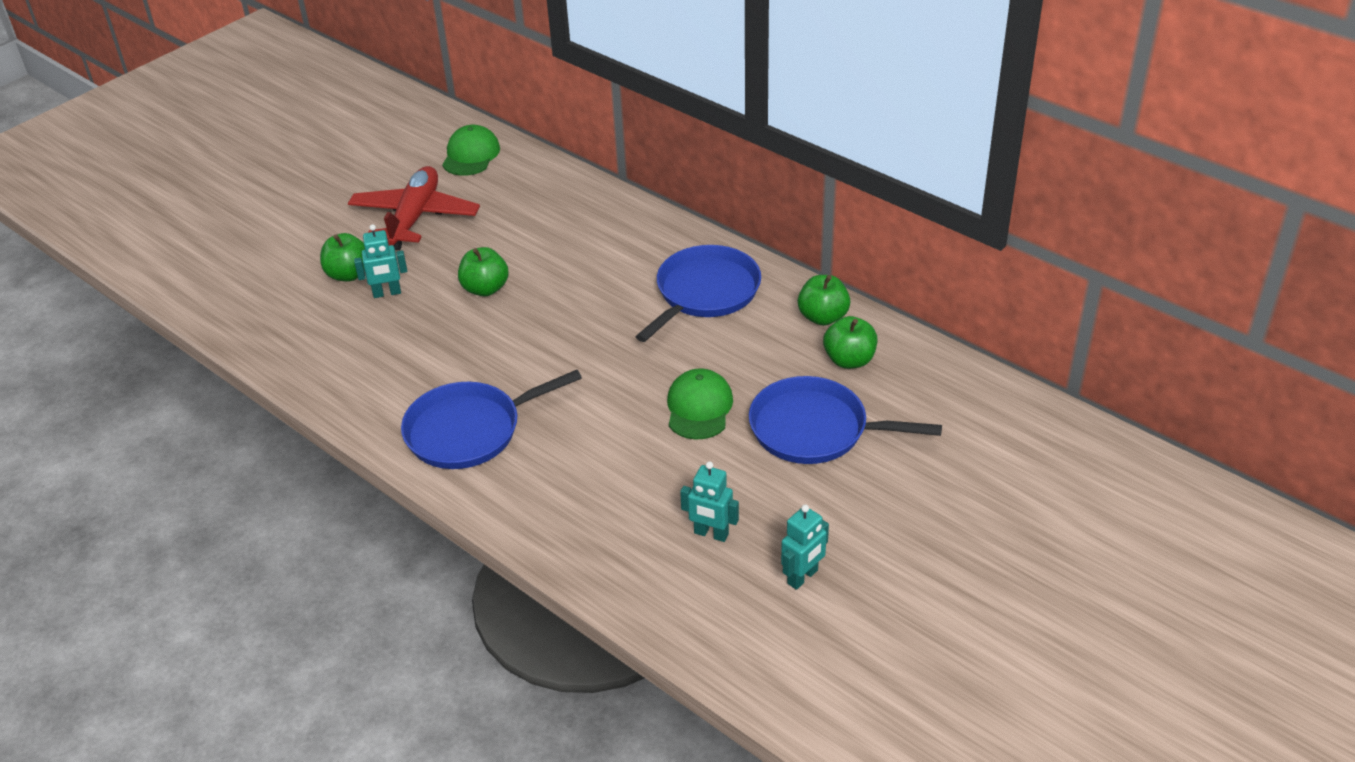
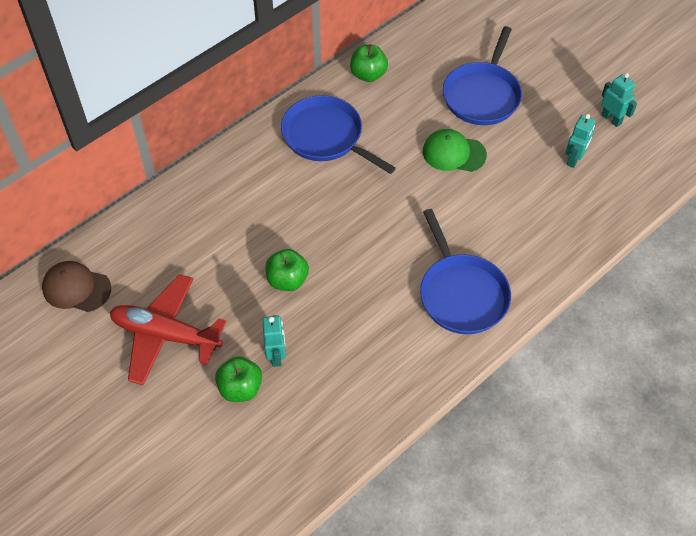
camera: 85 degrees left, 15 degrees up
green cap [442,125,500,176] -> brown cap [42,261,111,312]
green apple [823,316,877,369] -> none

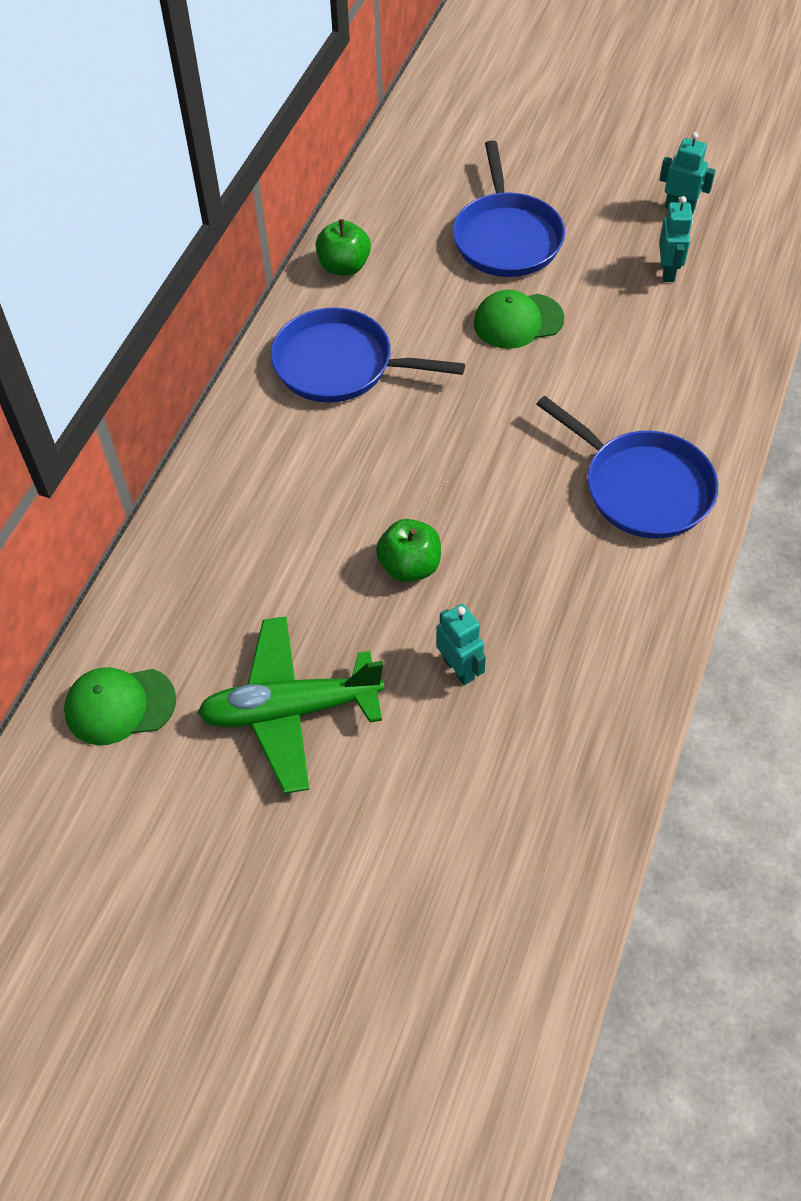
camera: 25 degrees left, 0 degrees up
brown cap [42,261,111,312] -> green cap [64,667,176,745]
red plane [110,274,226,385] -> green plane [197,616,385,794]
green apple [215,356,262,402] -> none

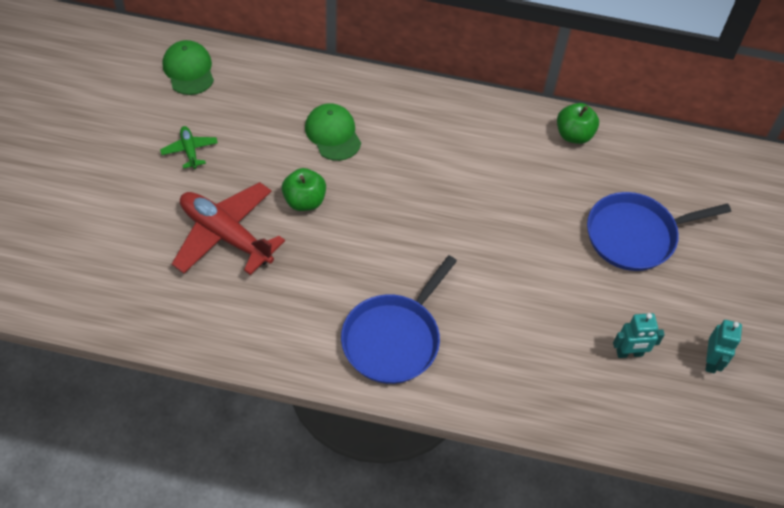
camera: 75 degrees right, 0 degrees up
green plane [197,616,385,794] -> green plane [160,126,218,169], size x0.47
blue pan [271,308,465,403] -> none
turquoise robot [436,604,486,685] -> red plane [172,182,285,275]
green cap [474,290,564,349] -> green cap moved to [305,103,361,161]

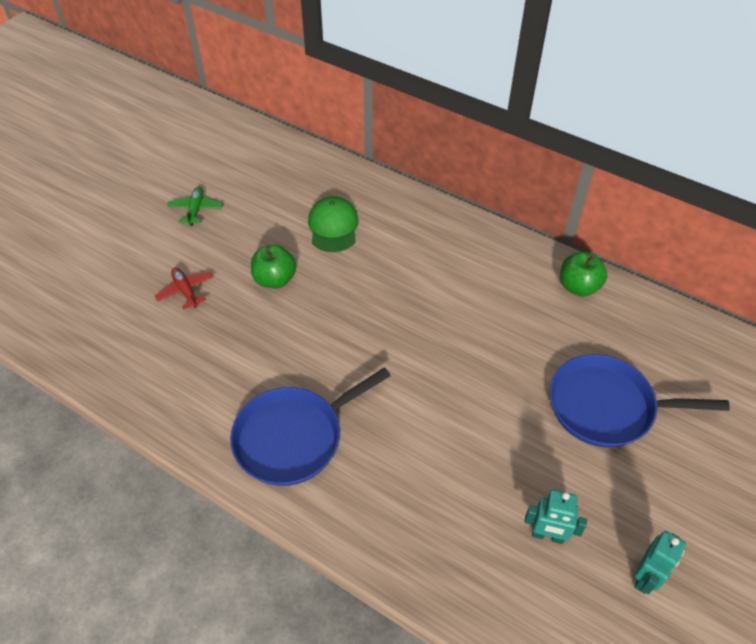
camera: 25 degrees right, 5 degrees down
green cap [163,40,214,95] -> none
red plane [172,182,285,275] -> red plane [155,268,213,309], size x0.47

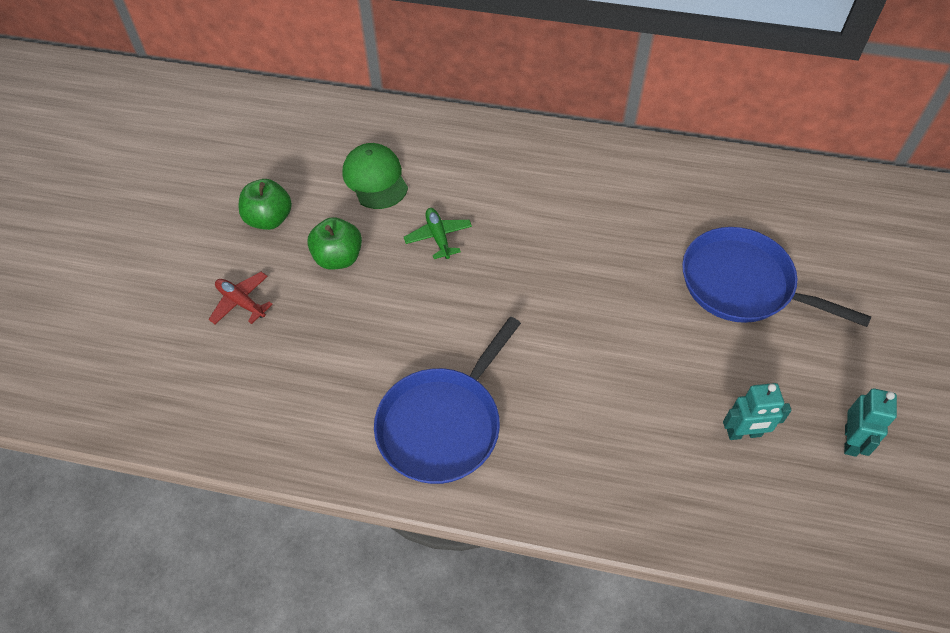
camera: 20 degrees left, 5 degrees up
green plane [167,187,223,226] -> green plane moved to [404,208,472,259]
blue pan [549,354,730,448] -> blue pan turned 45 degrees clockwise [682,227,871,327]
green apple [560,252,608,297] -> green apple moved to [238,179,292,230]

